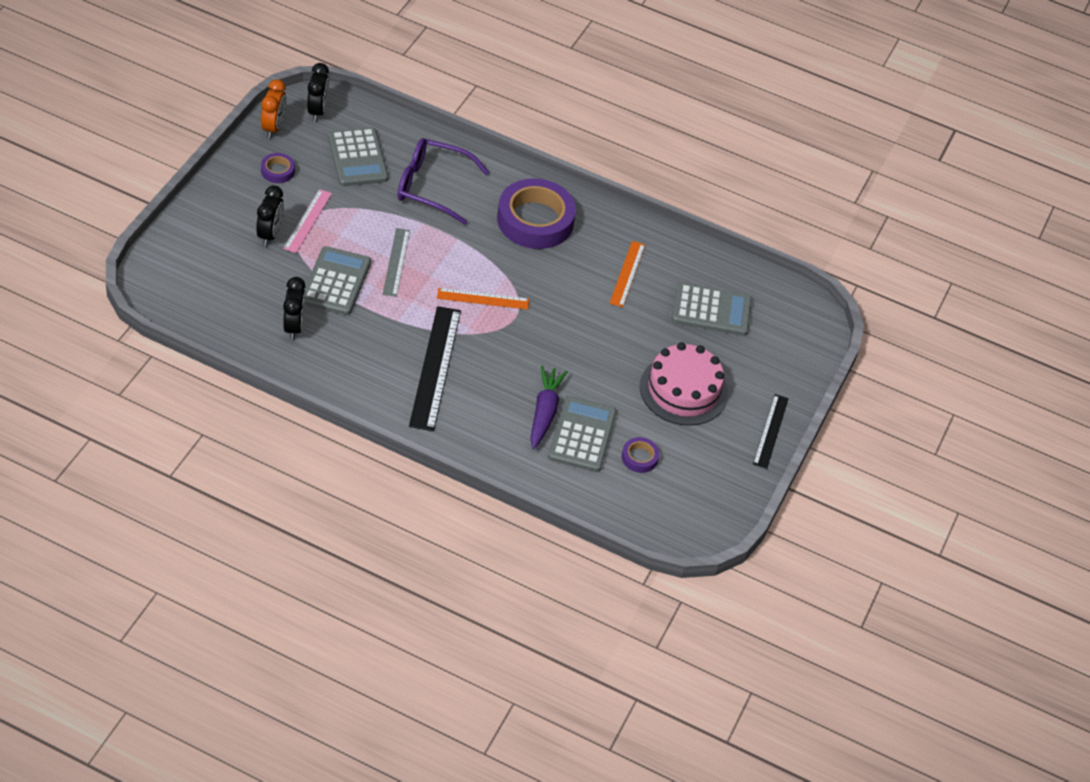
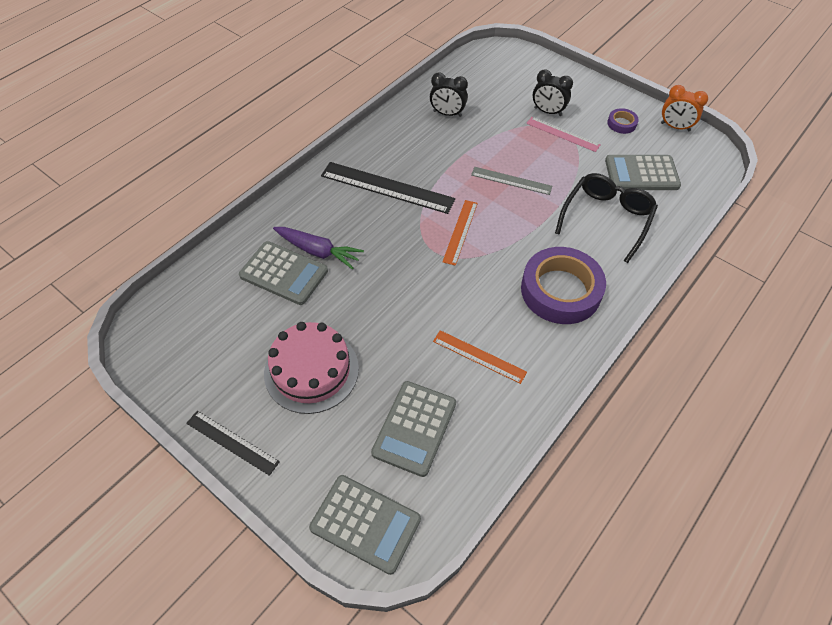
camera: 110 degrees right, 5 degrees up
grey calculator [304,246,371,315] -> grey calculator moved to [309,475,421,575]
black clock [307,63,329,122] -> none
purple glasses [397,138,489,225] -> black glasses [555,173,658,263]
purple tape [622,437,660,473] -> none

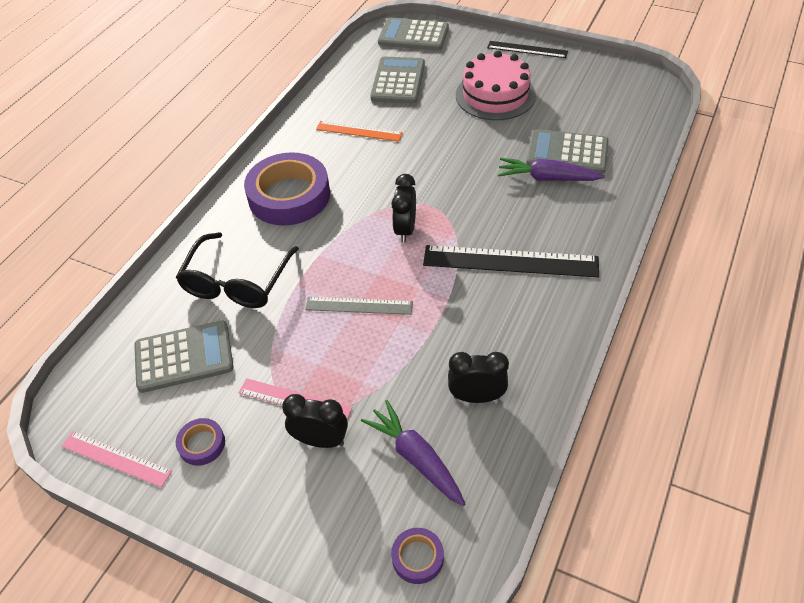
camera: 170 degrees right, 5 degrees down
orange ruler [442,200,478,266] -> black clock [391,174,416,243]
orange clock [661,85,708,132] -> pink ruler [61,431,172,487]
none -> purple carrot [361,400,465,506]
none -> purple tape [391,528,444,584]

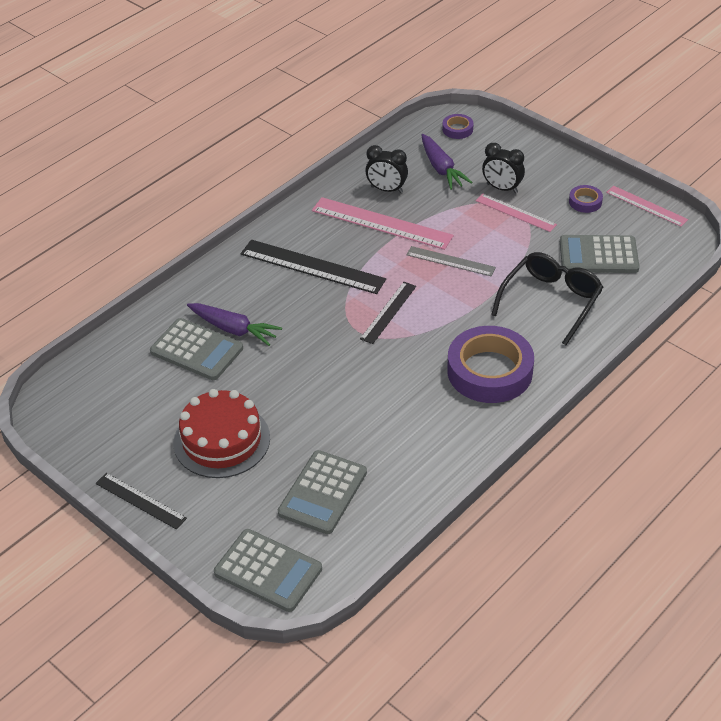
camera: 165 degrees left, 5 degrees down
orange ruler [316,121,403,142] -> none
black clock [391,174,416,243] -> black ruler [360,282,416,344]
pink cake [456,51,536,120] -> red cake [174,389,270,478]
none -> pink ruler [312,197,454,250]

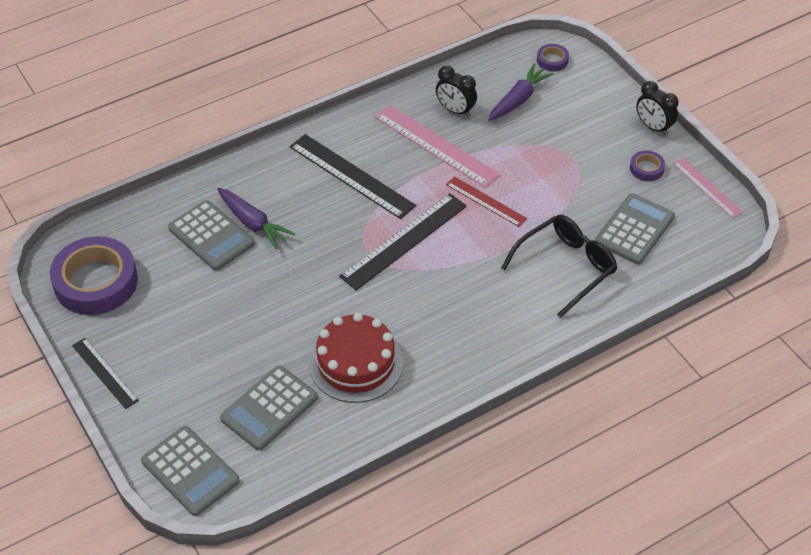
camera: 15 degrees right, 5 degrees up
red cake [174,389,270,478] -> red cake moved to [309,313,403,403]
black ruler [360,282,416,344] -> black ruler [339,193,467,290], size x1.68
grey ruler [406,246,496,276] -> red ruler [446,176,527,227]
purple carrot [422,134,473,190] -> purple carrot turned 135 degrees counterclockwise [488,63,554,121]
purple tape [447,326,534,403] -> purple tape moved to [50,236,138,315]
pink ruler [476,193,557,232] -> none
black clock [482,143,525,193] -> black clock moved to [636,81,679,136]
grey calculator [560,235,640,273] -> grey calculator turned 105 degrees clockwise [595,193,675,264]

